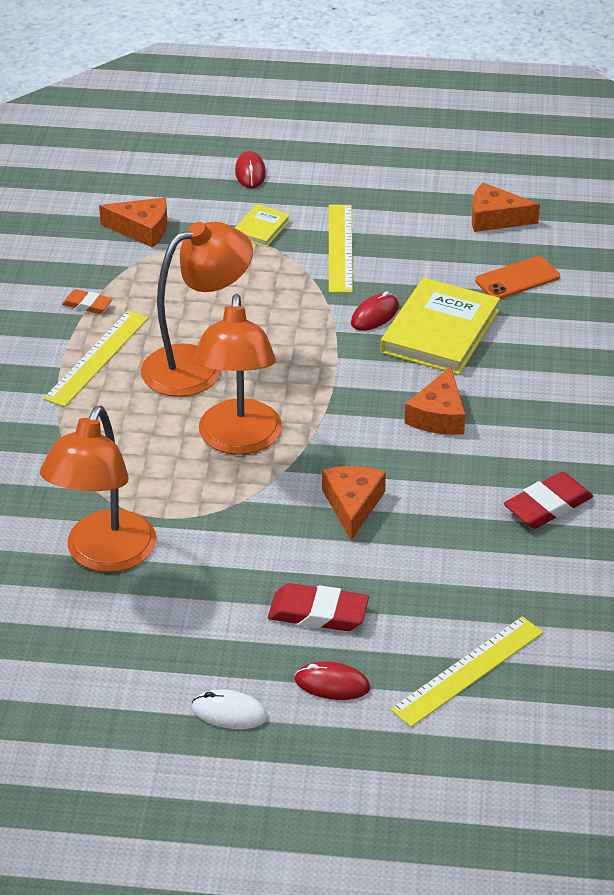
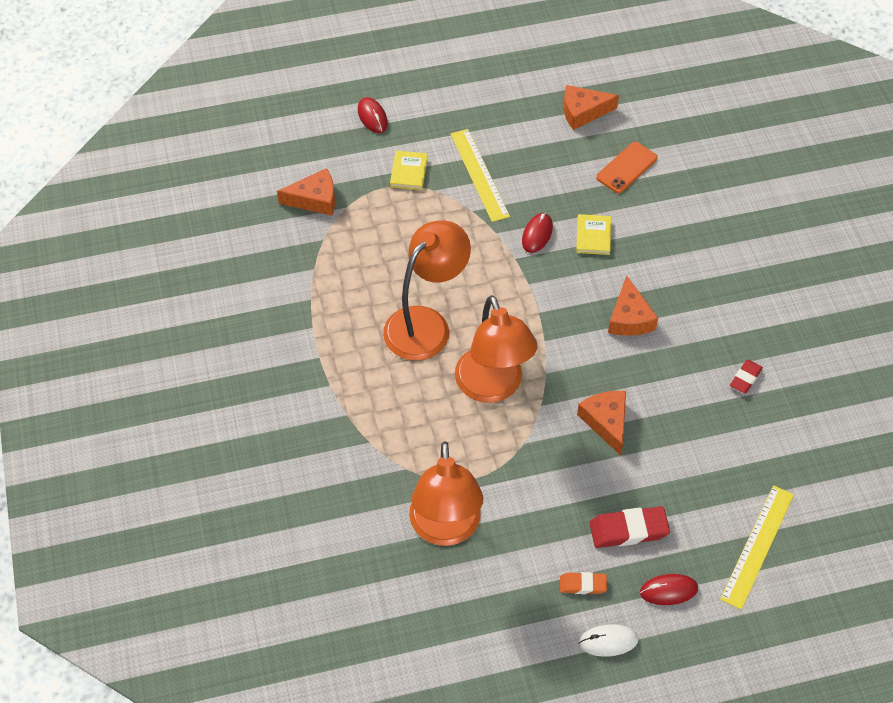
camera: 20 degrees left, 15 degrees up
yellow ruler [43,311,148,407] -> none
orange eraser [62,289,113,314] -> orange eraser moved to [560,572,607,594]
yellow book [380,278,500,375] -> yellow book [576,214,611,255], size x0.49
red eraser [504,472,593,529] -> red eraser [730,360,763,393], size x0.60

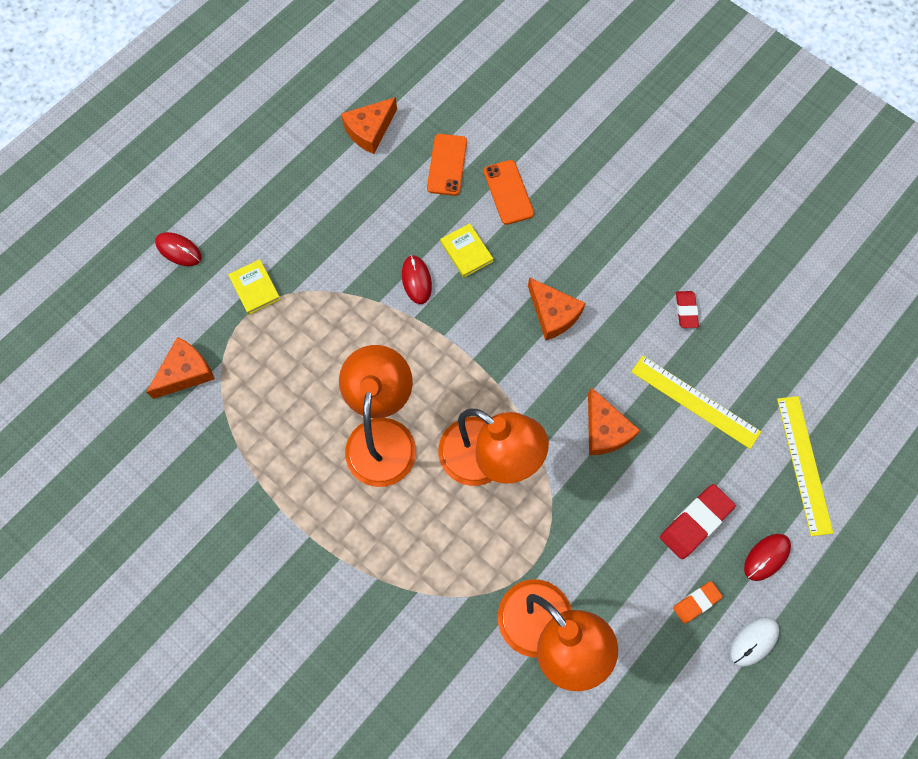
camera: 35 degrees left, 15 degrees up
yellow ruler [451,129,510,222] -> yellow ruler moved to [631,356,761,449]
orange cheese [577,391,626,456] -> orange cheese turned 150 degrees counterclockwise [588,387,640,455]
none -> orange phone [484,160,534,225]

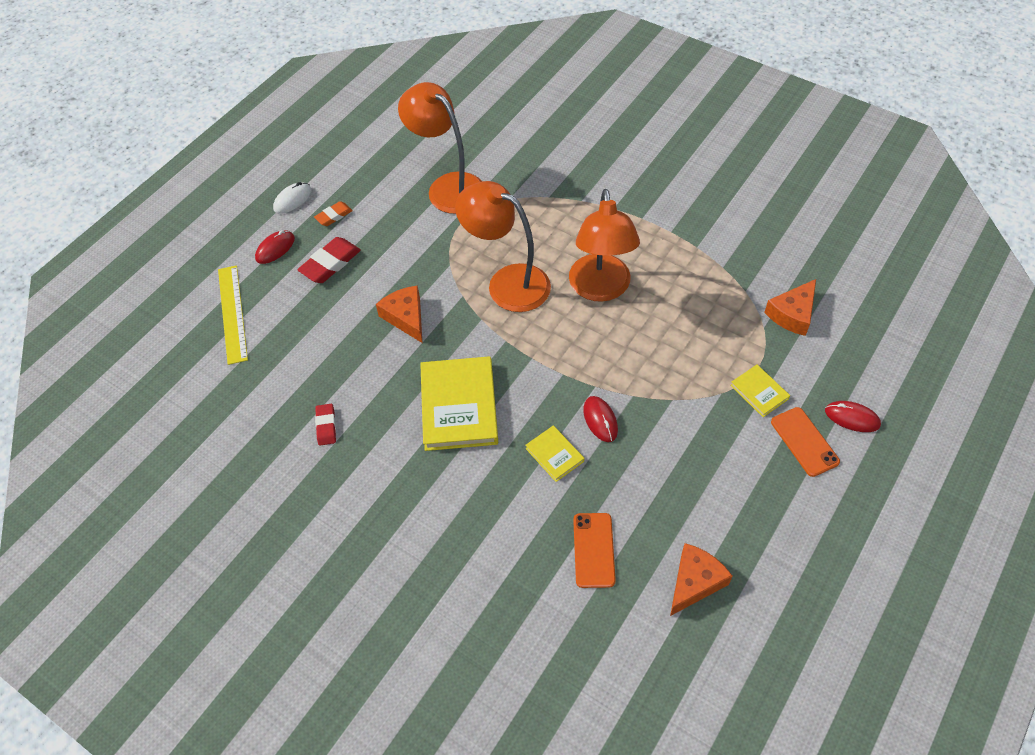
camera: 175 degrees right, 15 degrees down
orange phone [484,160,534,225] -> orange phone moved to [771,407,840,477]
orange cheese [528,277,586,341] -> yellow book [420,356,498,451]
yellow ruler [631,356,761,449] -> none

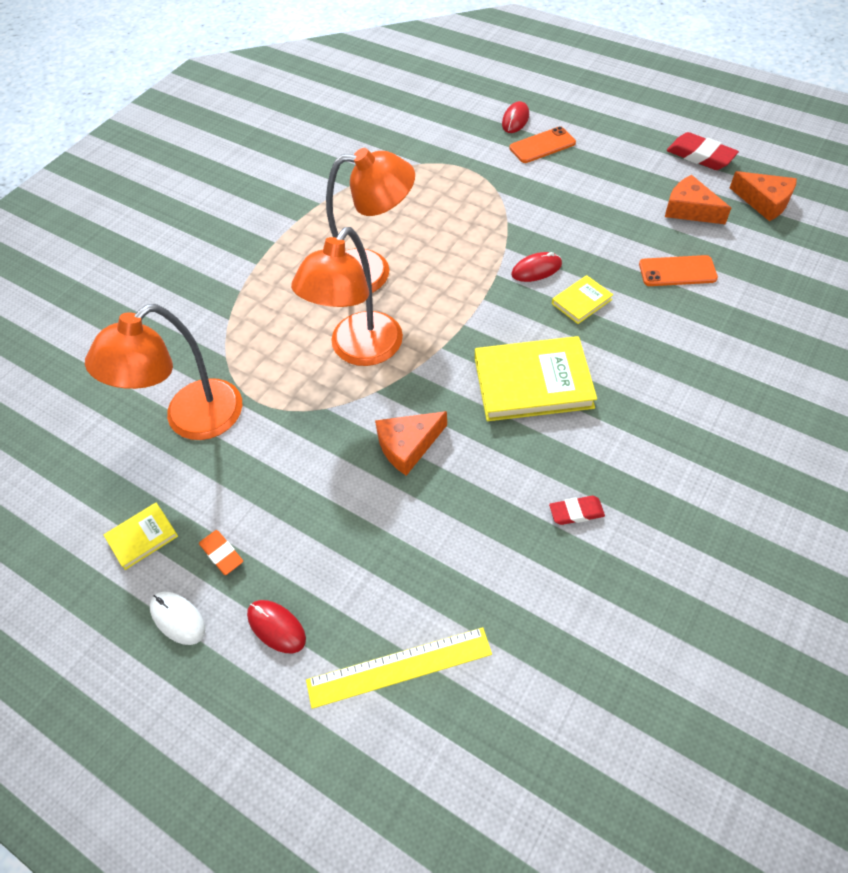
camera: 90 degrees left, 0 degrees up
red eraser [297,237,361,283] -> red eraser moved to [666,132,739,170]
yellow book [730,365,790,417] -> yellow book moved to [104,503,178,570]
orange cheese [764,279,816,336] -> orange cheese moved to [730,171,797,221]

